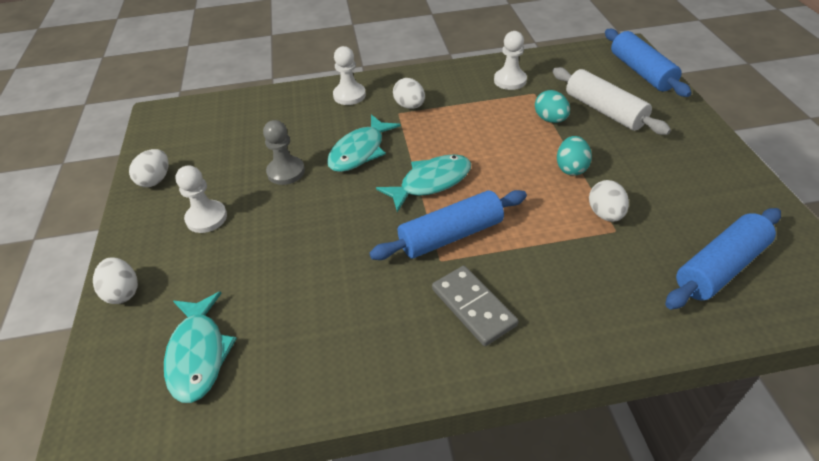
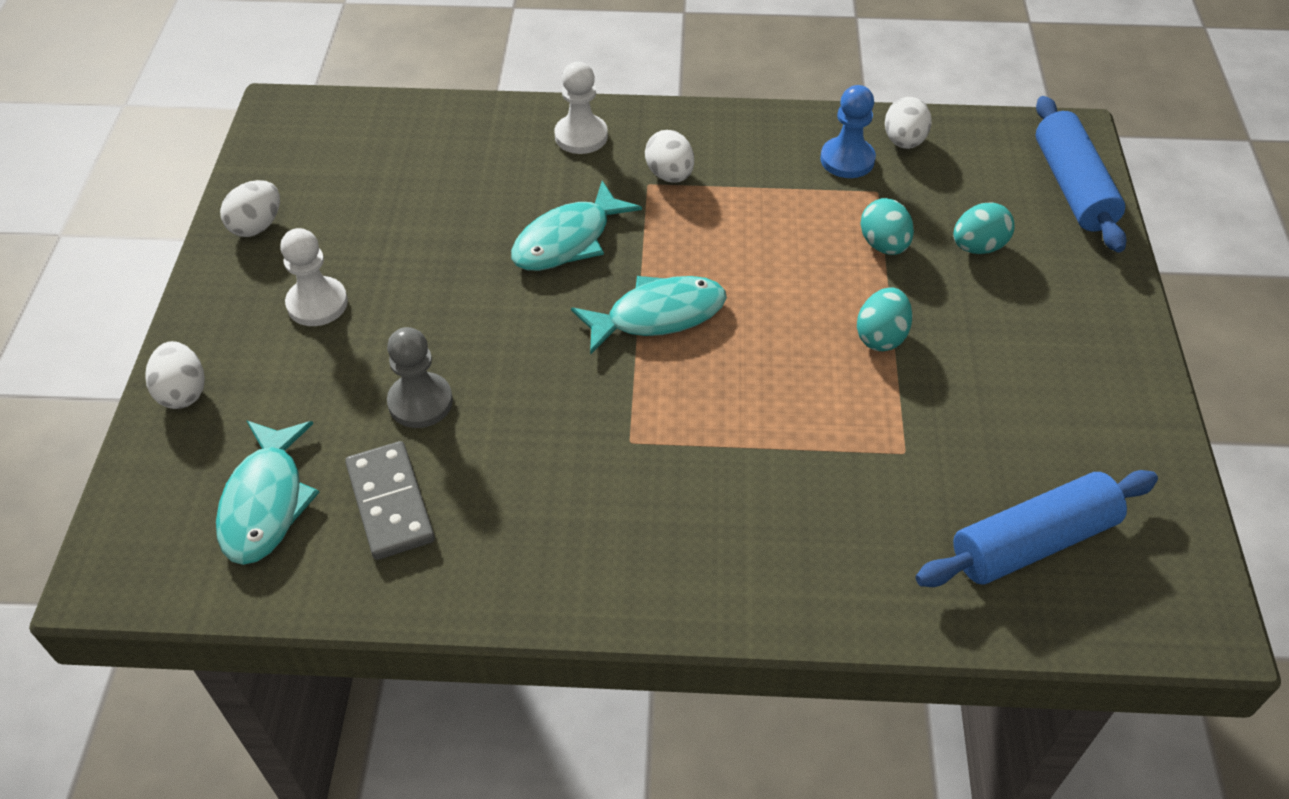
camera: 10 degrees right, 5 degrees up
grey pawn [263,120,305,185] -> grey pawn moved to [387,327,453,428]
blue rolling pin [369,190,527,260] -> none
grey domino [432,266,518,346] -> grey domino moved to [345,441,435,560]
white pawn [494,31,527,90] -> blue pawn [820,85,876,178]
white rolling pin [552,67,671,135] -> turquoise egg [953,202,1015,254]
white egg [589,180,629,222] -> white egg moved to [885,97,932,149]

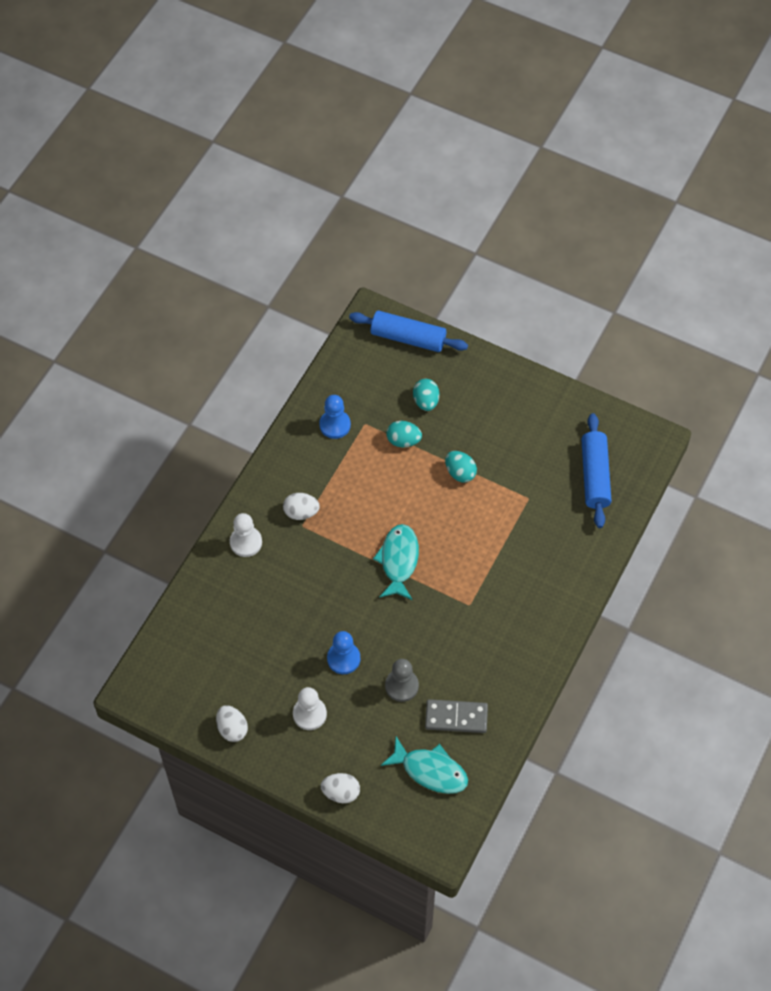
camera: 65 degrees left, 10 degrees up
turquoise fish [511,181,642,271] -> none
white egg [885,97,932,149] -> none
none -> blue pawn [327,631,360,674]

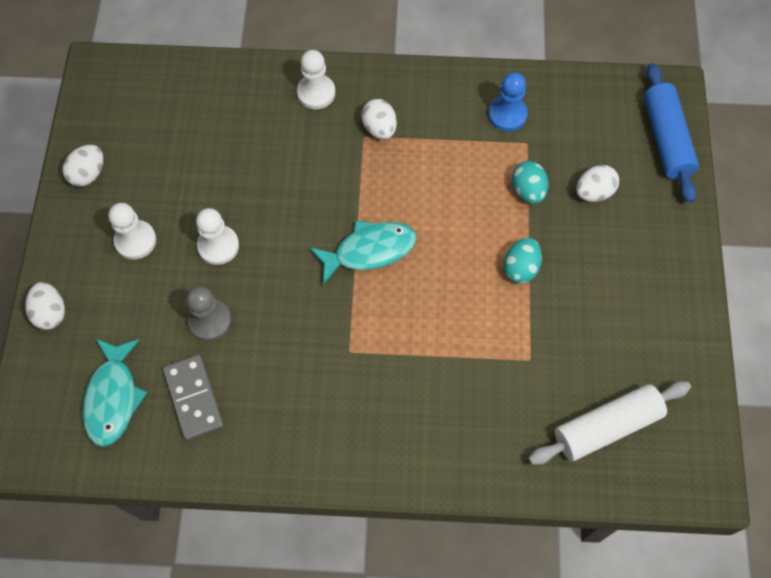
camera: 65 degrees right, 5 degrees up
blue pawn [327,631,360,674] -> white pawn [196,208,239,265]
turquoise egg [413,379,439,411] -> white egg [576,165,619,202]
blue rolling pin [581,413,612,528] -> white rolling pin [528,381,691,465]

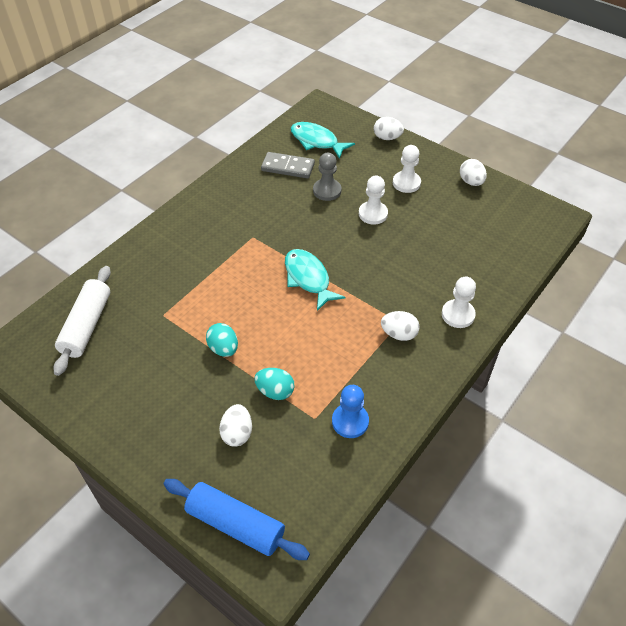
camera: 125 degrees right, 15 degrees down
turquoise fish [310,221,416,285] -> turquoise fish turned 135 degrees clockwise [285,249,345,311]

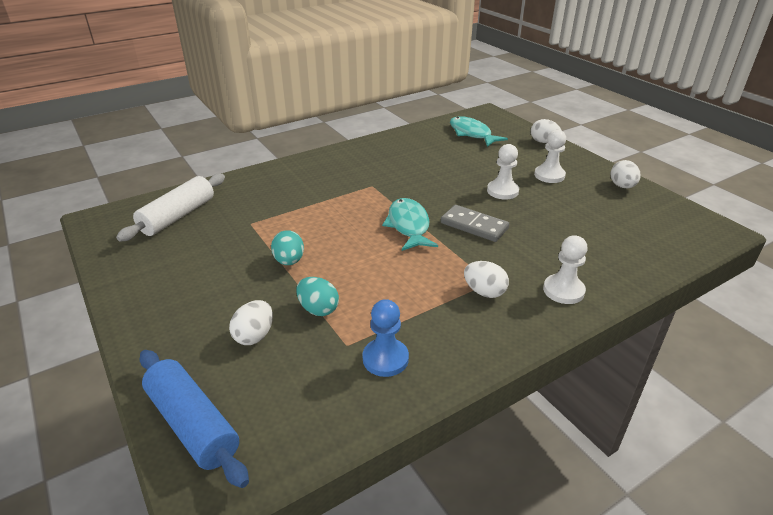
camera: 20 degrees right, 15 degrees down
grey domino [261,152,315,179] -> grey domino moved to [441,205,509,242]
grey pawn [313,153,342,201] -> none

